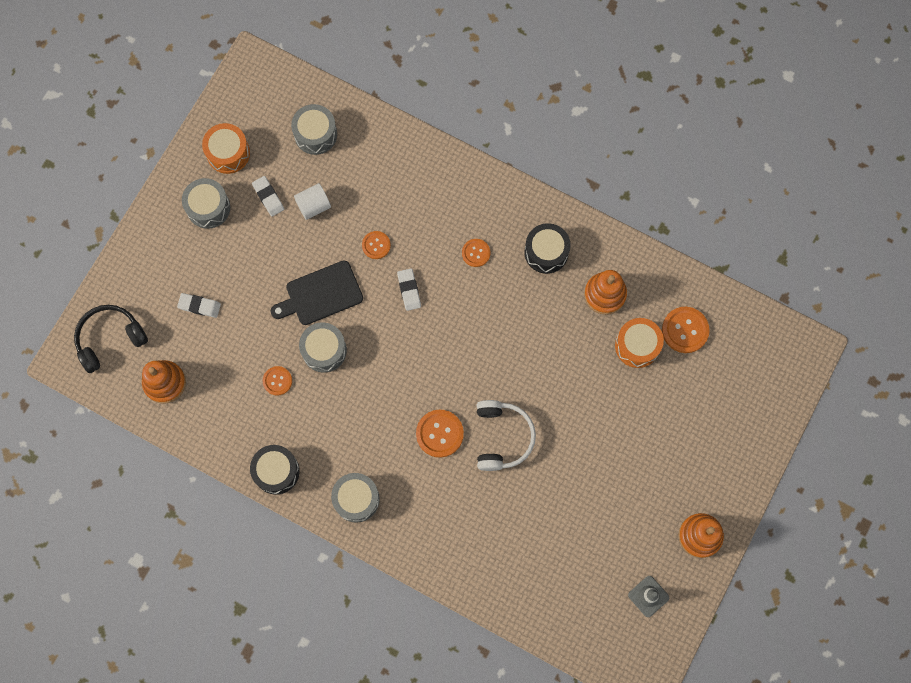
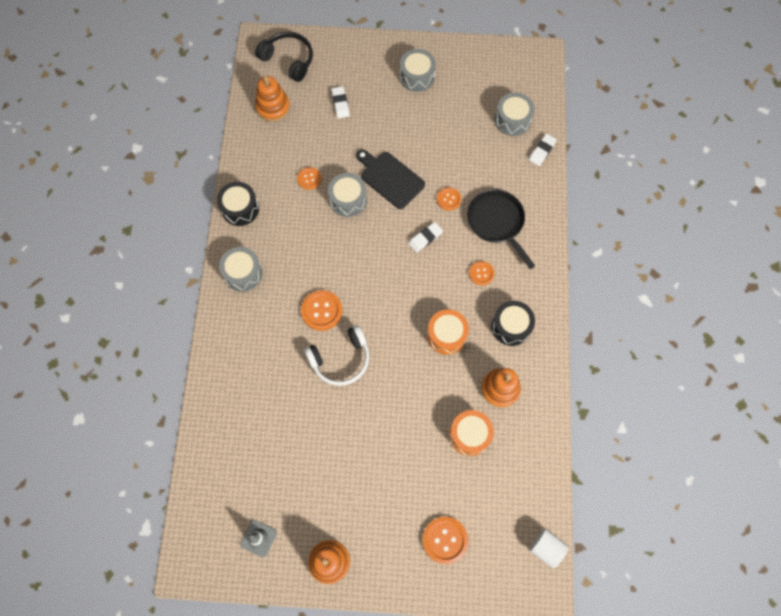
camera: 65 degrees right, 5 degrees down
orange drum [202,123,250,174] -> orange drum moved to [427,309,469,355]
white eraser [252,176,284,217] -> white eraser moved to [529,134,557,166]
white cylinder [294,183,331,220] -> white cylinder moved to [530,529,569,569]
orange button [662,307,710,353] -> orange button moved to [423,517,468,564]
none -> black pan [467,189,535,269]

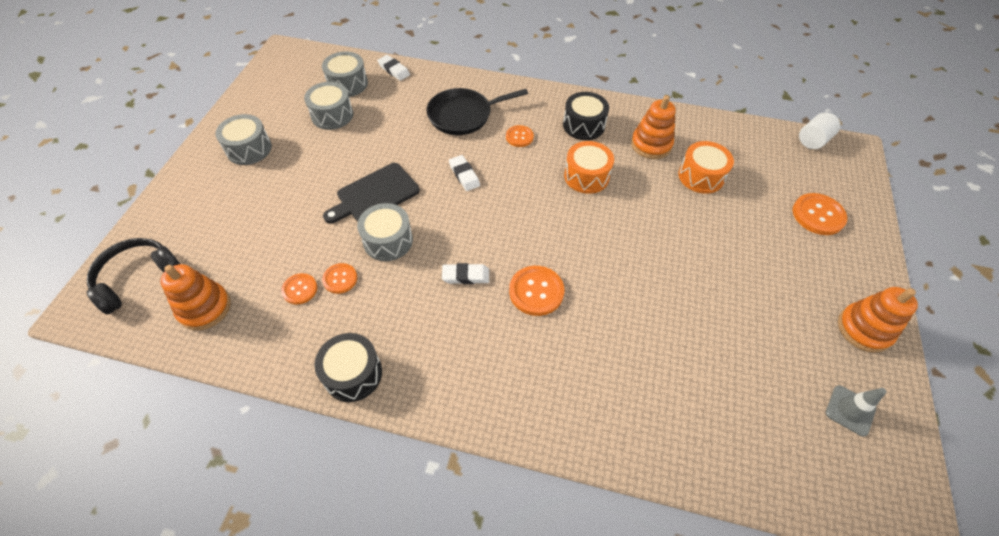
camera: 80 degrees left, 15 degrees down
grey drum [219,247,263,292] -> grey drum moved to [304,82,353,130]
white headphones [304,325,369,386] -> none
white eraser [331,86,350,118] -> white eraser moved to [442,263,489,284]
orange button [437,187,461,211] -> orange button moved to [281,273,317,305]

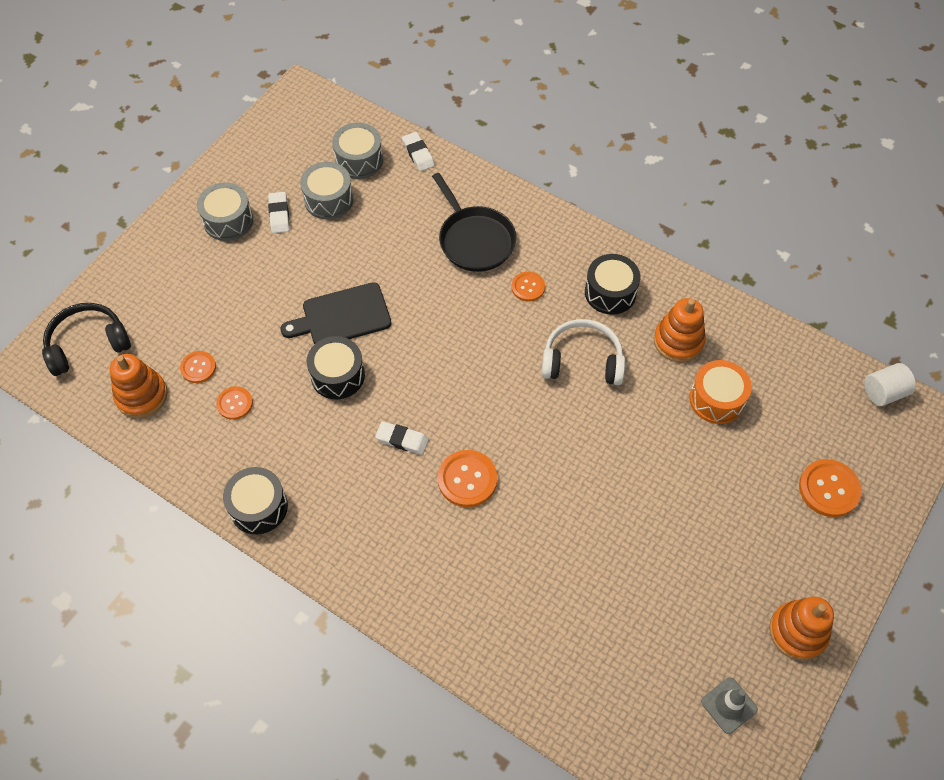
camera: 20 degrees right, 5 degrees up
orange button [322,263,357,294] -> orange button moved to [180,351,216,383]
grey drum [357,203,413,261] -> black drum [307,336,365,400]
black pan [427,88,528,135] -> black pan turned 120 degrees counterclockwise [432,173,517,272]
white eraser [449,155,480,191] -> white eraser moved to [268,192,290,233]
orange drum [564,141,614,194] -> white headphones [541,319,625,385]

